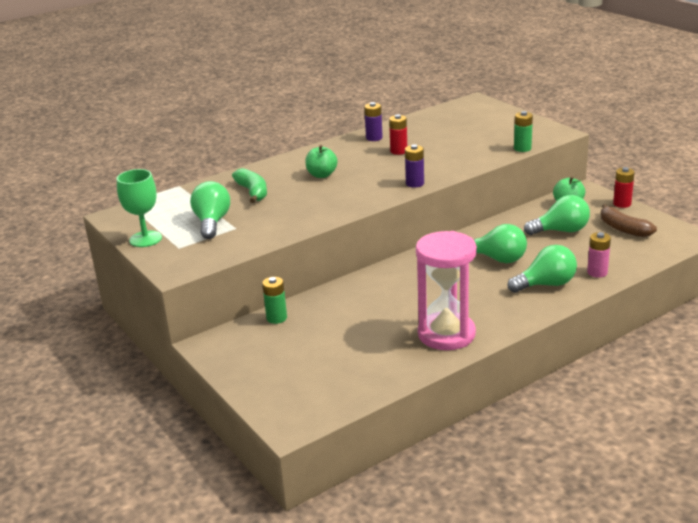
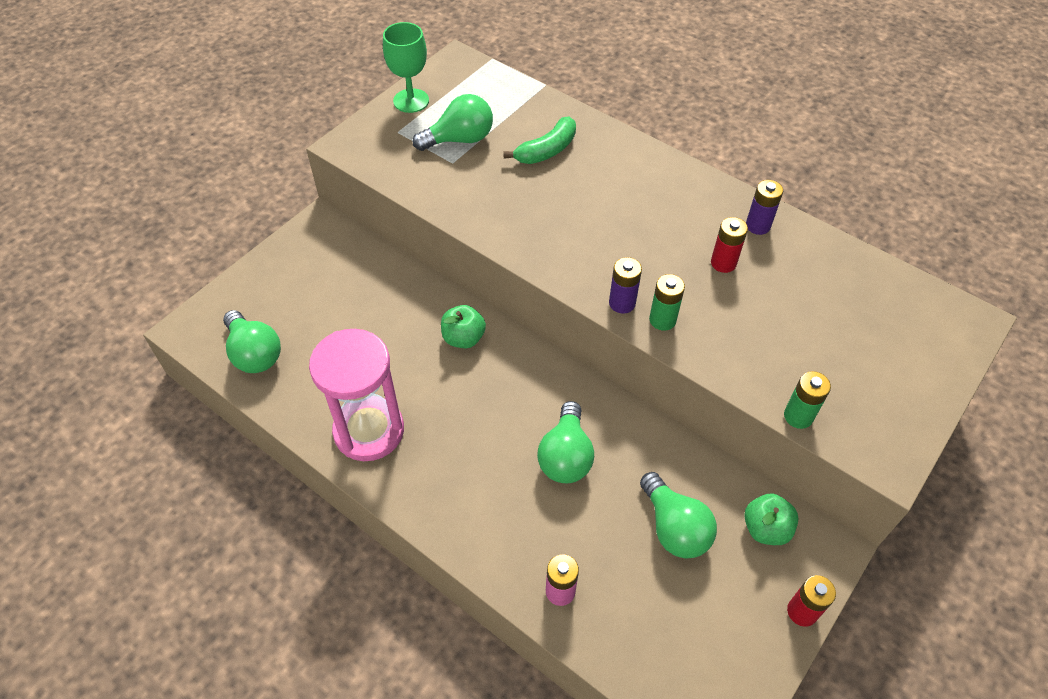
camera: 70 degrees right, 25 degrees up
green battery [262,277,287,324] -> green battery moved to [649,274,685,331]
green apple [305,145,338,178] -> green apple moved to [441,305,486,348]
green light bulb [507,245,577,293] -> green light bulb moved to [223,310,281,373]
brown banana [601,204,657,237] -> none

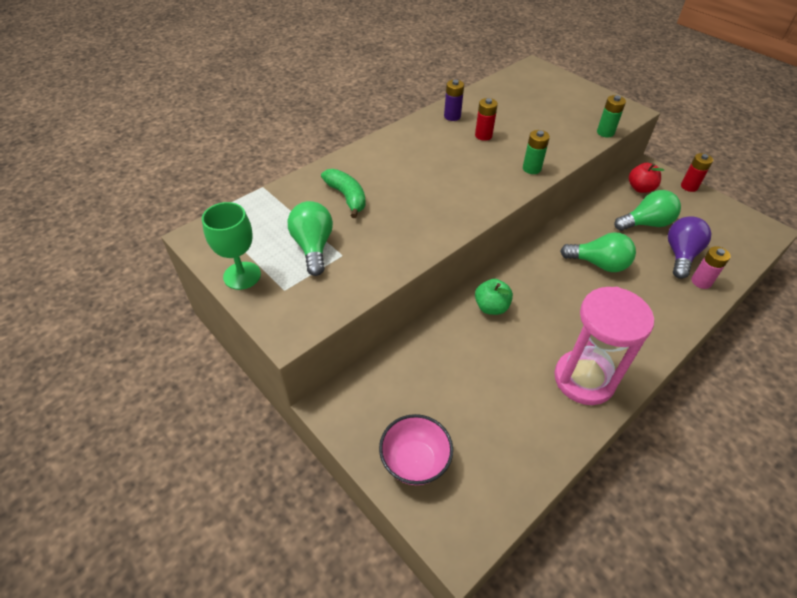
camera: 80 degrees left, 5 degrees down
green light bulb [223,310,281,373] -> none
purple battery [609,257,642,313] -> none
green apple [744,493,799,545] -> red apple [629,163,665,193]
none -> pink bowl [379,414,453,485]
none -> purple light bulb [668,216,711,279]

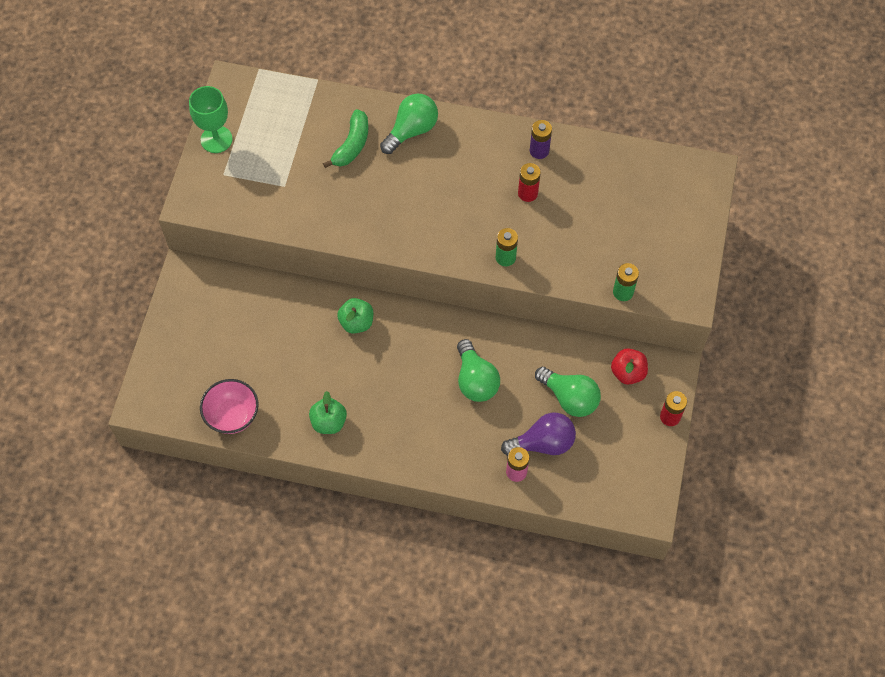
camera: 55 degrees right, 15 degrees up
green light bulb [288,201,333,276] -> green light bulb moved to [380,94,438,154]
pink bowl [379,414,453,485] -> pink bowl moved to [200,379,259,434]
pink hourglass [554,287,654,405] -> green apple [309,391,347,434]

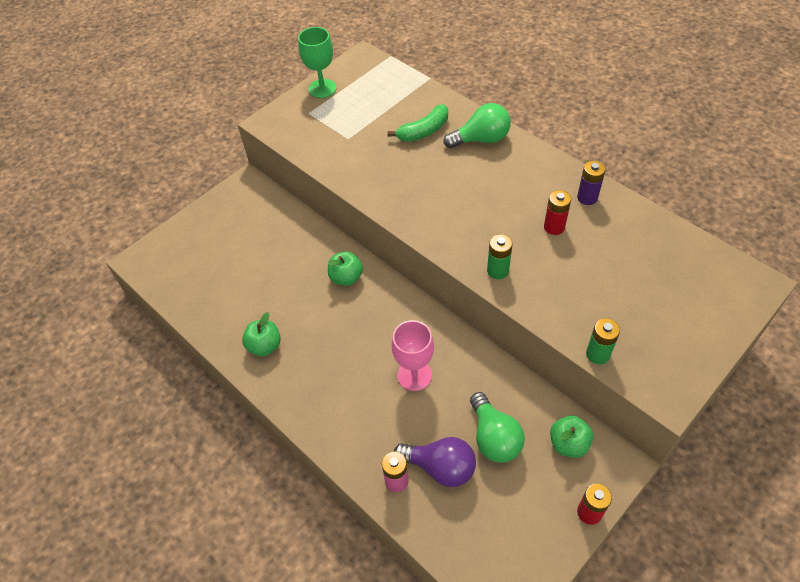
camera: 35 degrees right, 10 degrees down
pink bowl [200,379,259,434] -> none
green light bulb [457,339,500,402] -> pink goblet [392,320,434,391]
red apple [611,348,648,385] -> green apple [550,415,594,458]

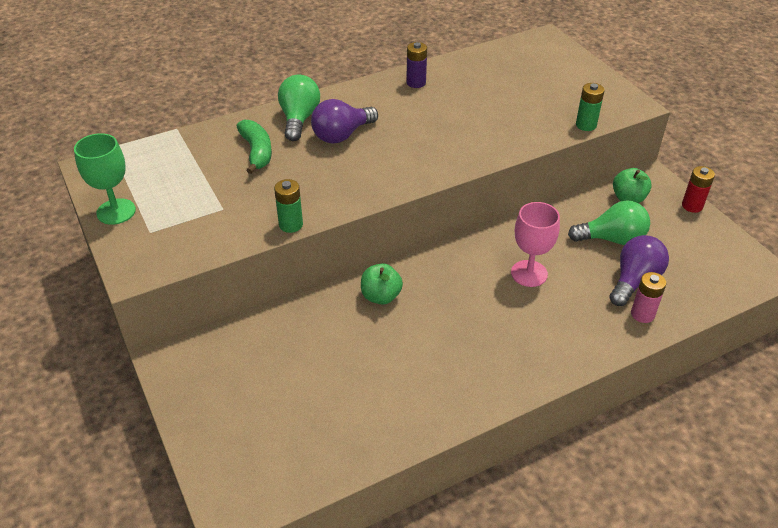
camera: 75 degrees left, 10 degrees down
green apple [242,312,281,357] -> none
green battery [487,234,513,279] -> green battery moved to [274,179,303,233]
red battery [544,190,571,235] -> none
none -> purple light bulb [311,99,378,144]

